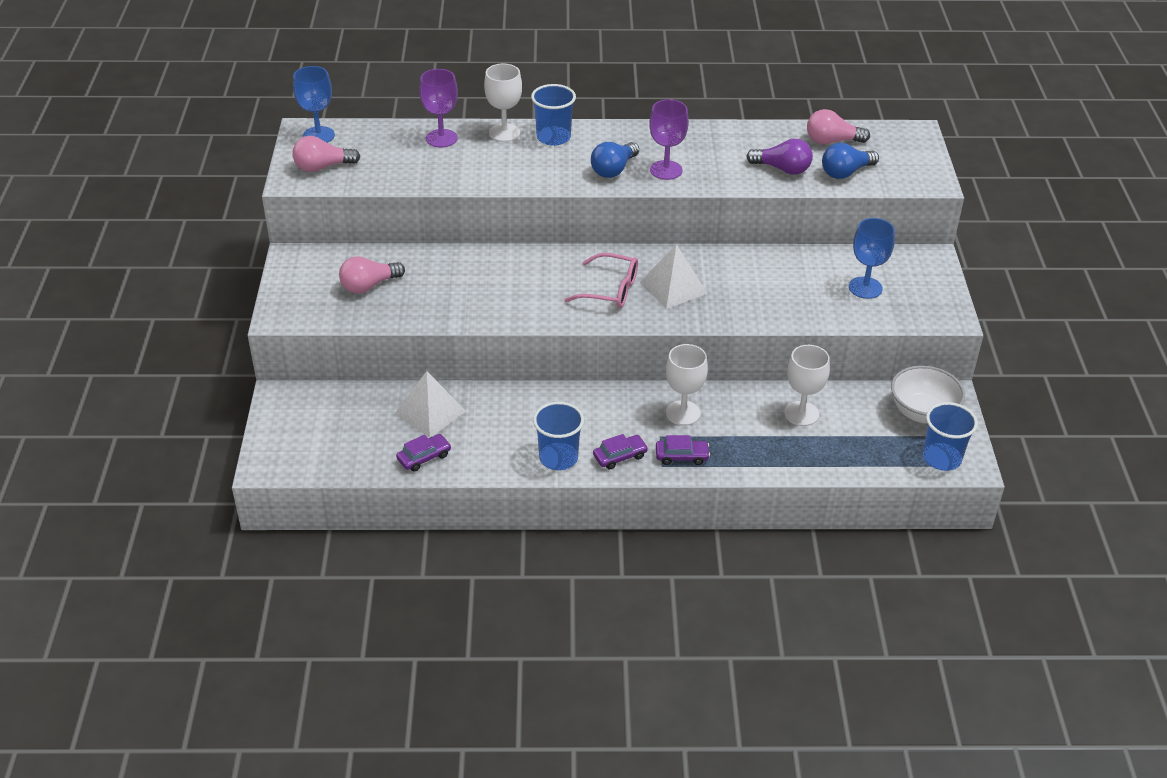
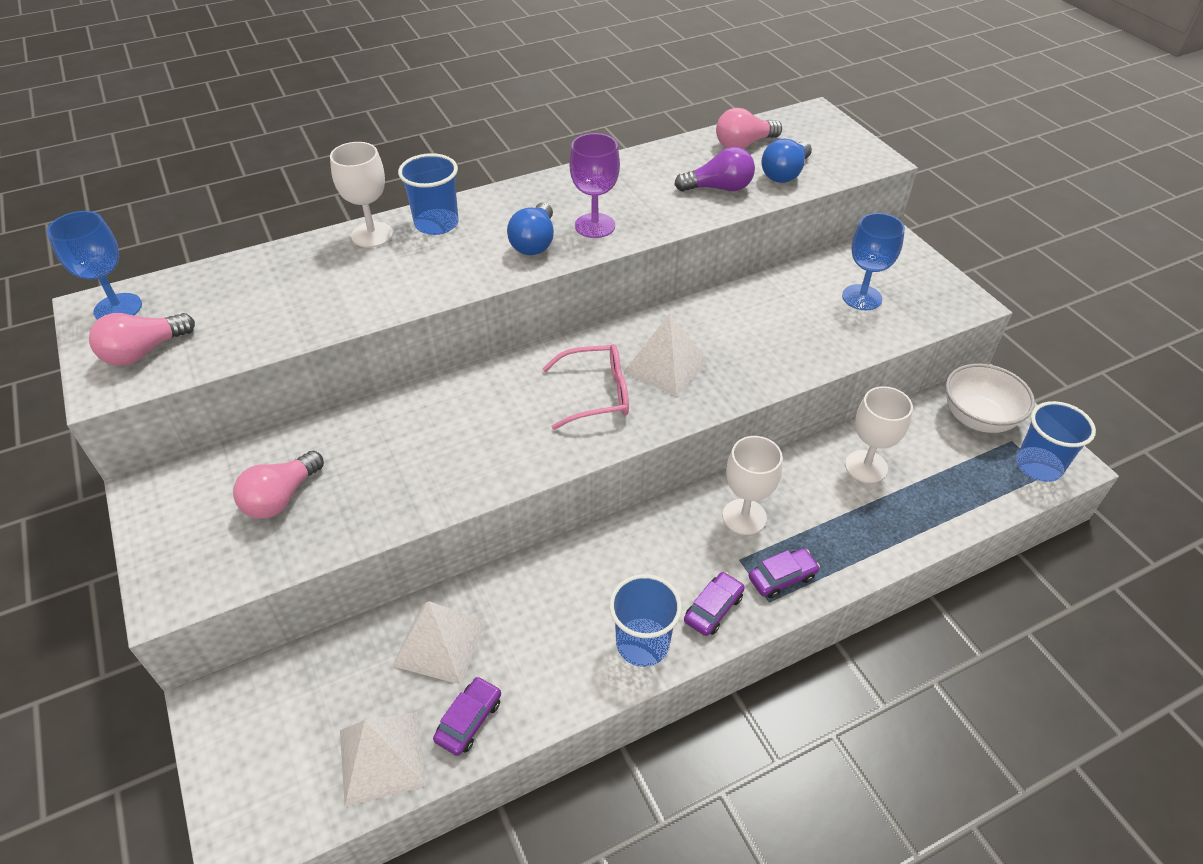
camera: 25 degrees left, 5 degrees up
purple goblet [419,69,458,148] -> none
none -> white pyramid [340,712,426,807]

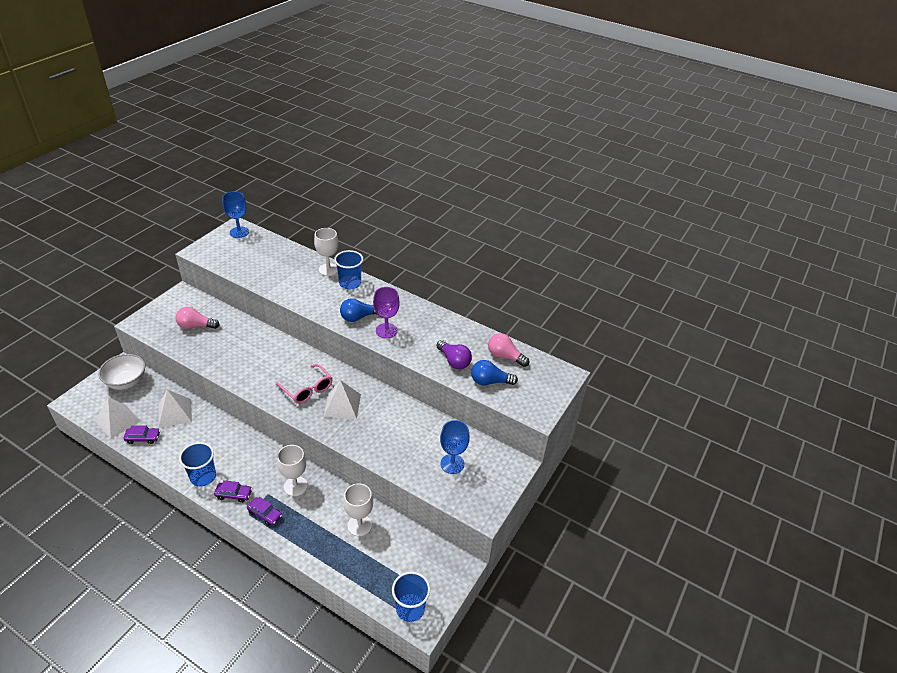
camera: 55 degrees right, 5 degrees down
pink light bulb [89,313,195,366] -> none
white bowl [945,364,1035,433] -> white bowl moved to [98,354,145,390]

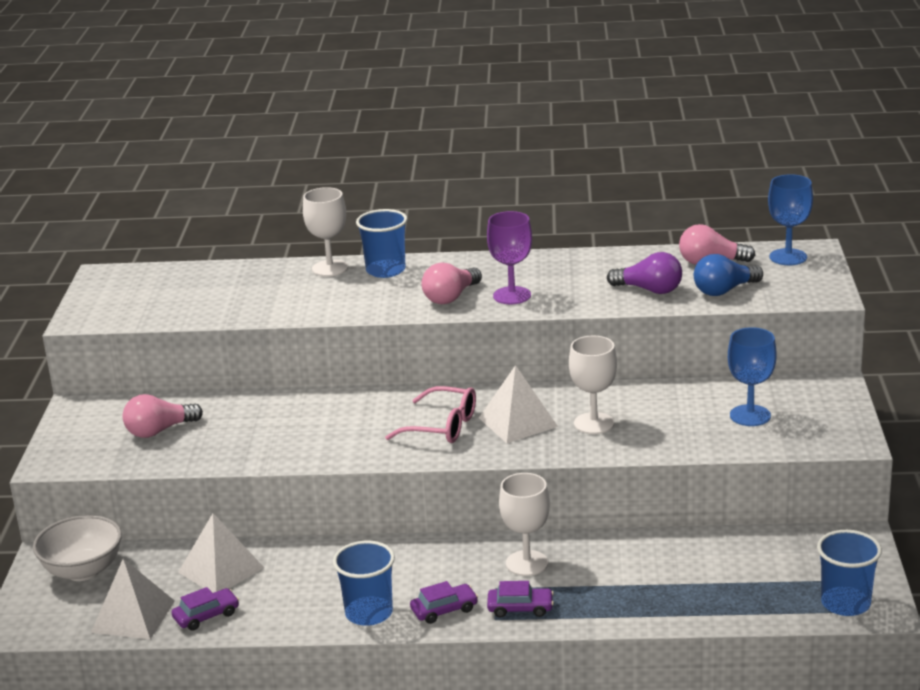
camera: 25 degrees left, 15 degrees down
blue goblet [222,191,249,238] -> blue goblet moved to [768,174,813,265]
blue light bulb [340,298,376,322] -> pink light bulb [422,263,482,304]
white goblet [343,483,373,536] -> white goblet moved to [569,336,617,434]

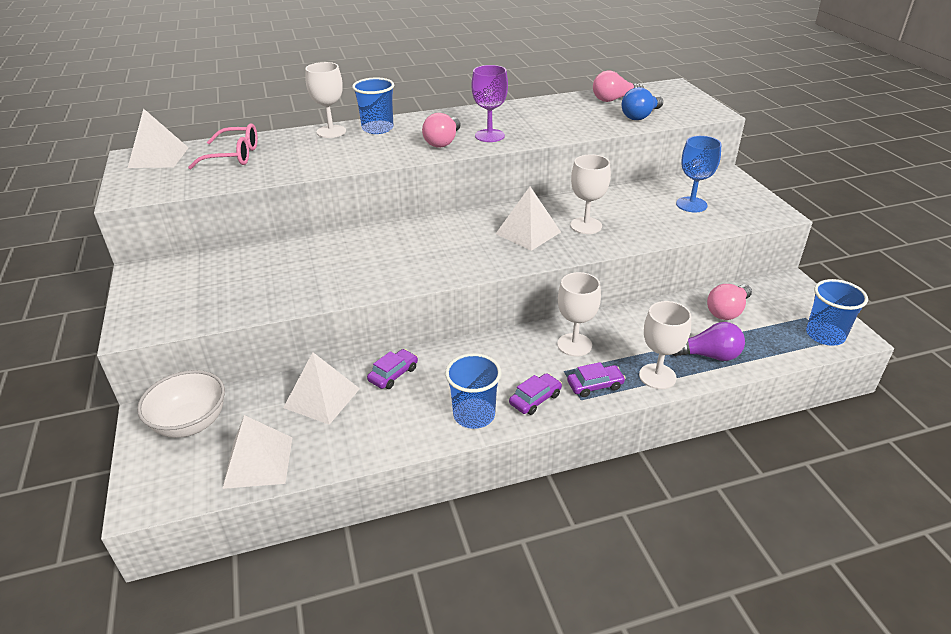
camera: 20 degrees left, 10 degrees up
pink light bulb [123,394,203,438] -> pink light bulb moved to [707,284,752,320]
purple car [171,587,239,631] -> purple car moved to [367,349,418,389]
pink glasses [385,386,476,443] -> pink glasses moved to [188,124,258,169]
purple light bulb [607,252,682,294] -> purple light bulb moved to [672,322,745,361]
blue goblet [768,174,813,265] -> none
none -> white pyramid [128,109,189,168]
none -> white goblet [639,301,691,389]

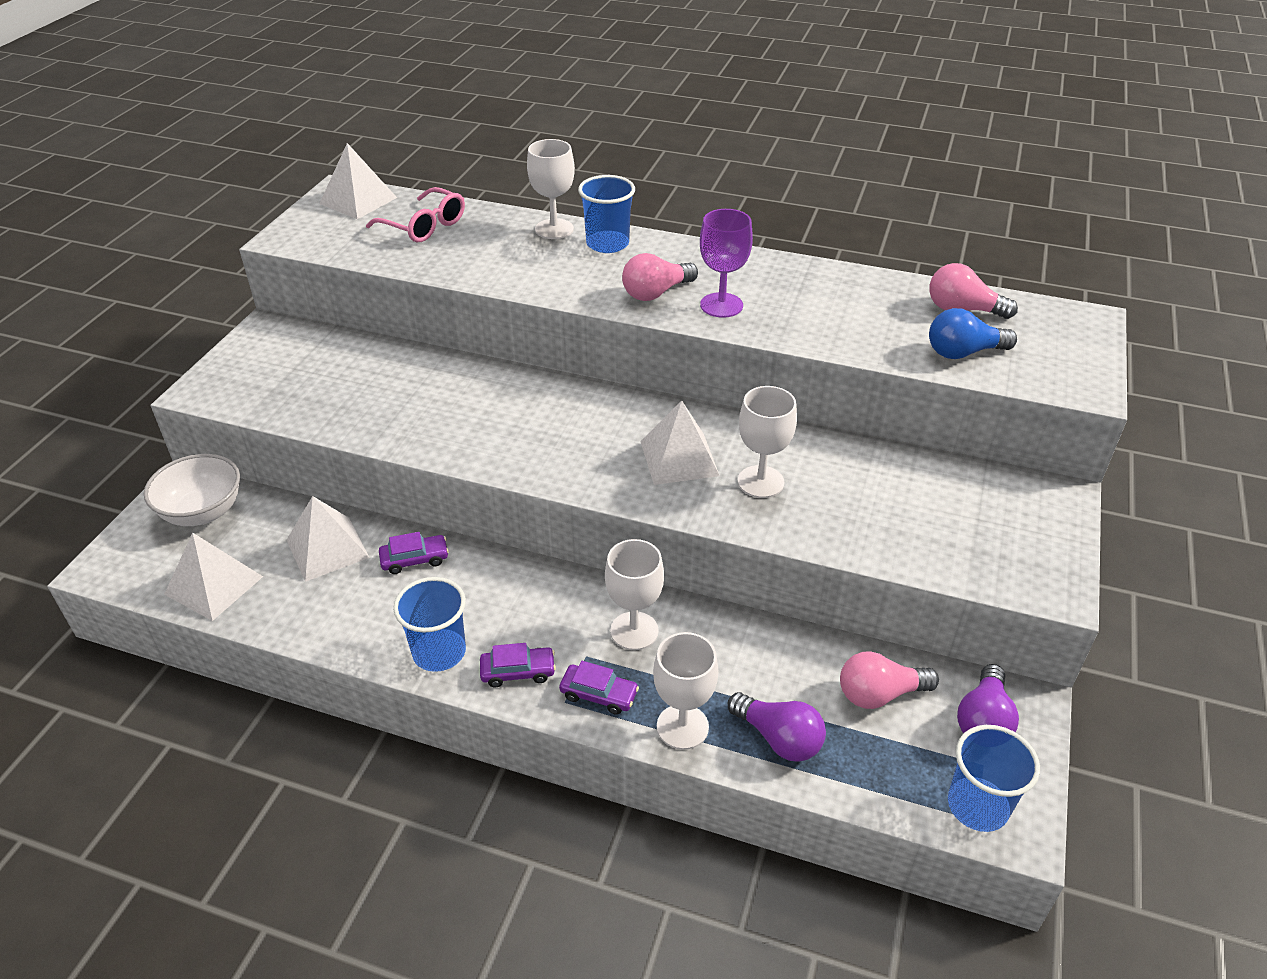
camera: 35 degrees right, 5 degrees up
blue goblet [676,136,721,212] -> none
none -> purple light bulb [957,664,1019,733]

